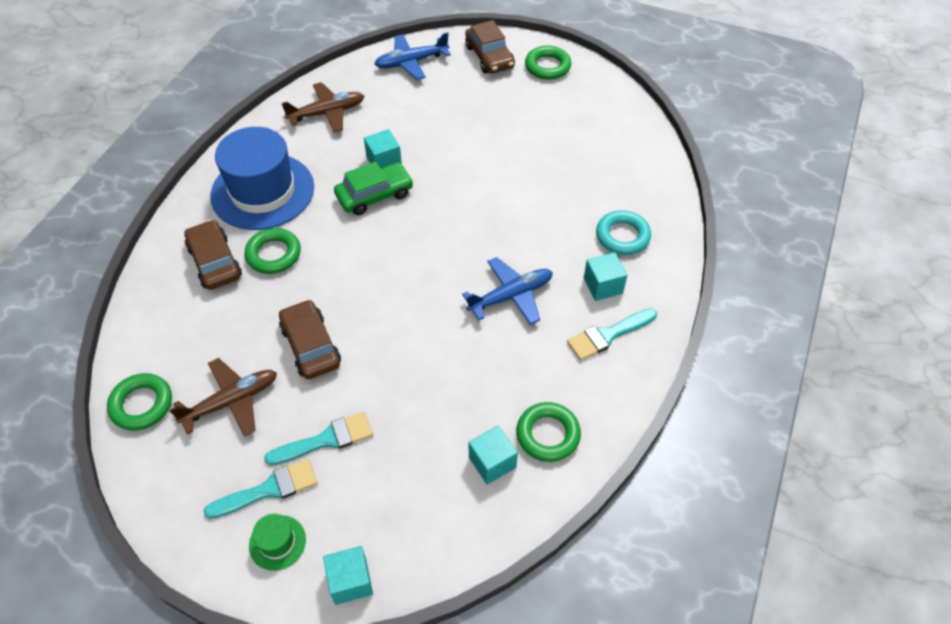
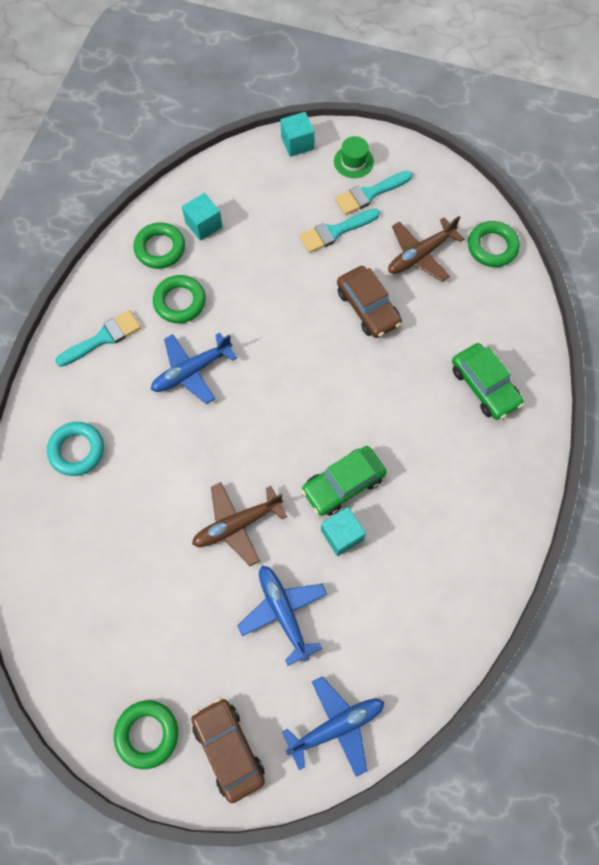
camera: 175 degrees right, 15 degrees up
brown car [184,220,242,290] -> green car [452,343,524,420]
blue hat [210,127,314,230] -> none
green ring [245,228,301,274] -> green ring moved to [153,275,206,323]
brown plane [281,82,364,132] -> brown plane moved to [192,482,287,566]
turquoise cube [584,252,627,301] -> none
none -> blue plane [237,566,327,666]

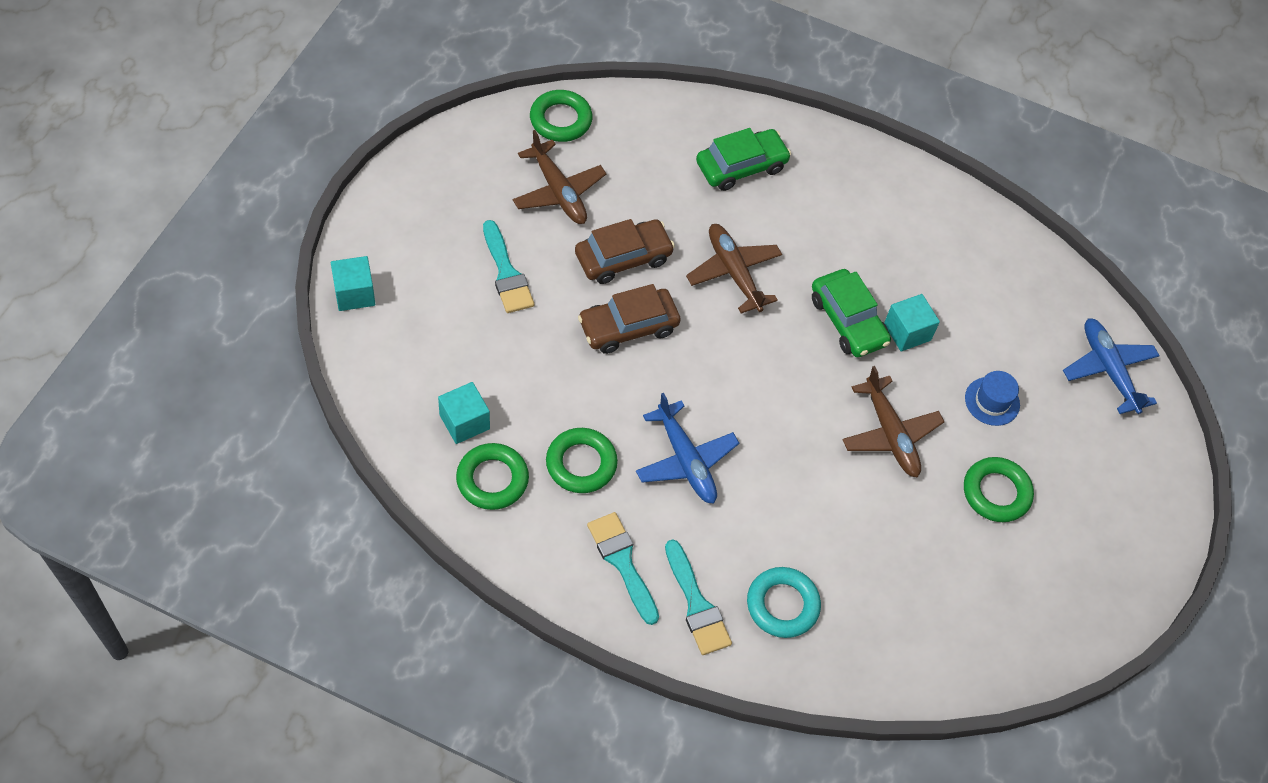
camera: 90 degrees left, 10 degrees down
green ring [114,700,178,769] -> green ring moved to [964,457,1034,522]
brown car [191,698,265,803] -> brown car moved to [578,284,681,354]
blue plane [237,566,327,666] -> blue hat [965,371,1020,426]
green hat [334,136,374,178] -> none
turquoise brush [335,171,412,215] -> turquoise brush moved to [665,539,732,655]
none -> brown plane [686,224,782,314]

